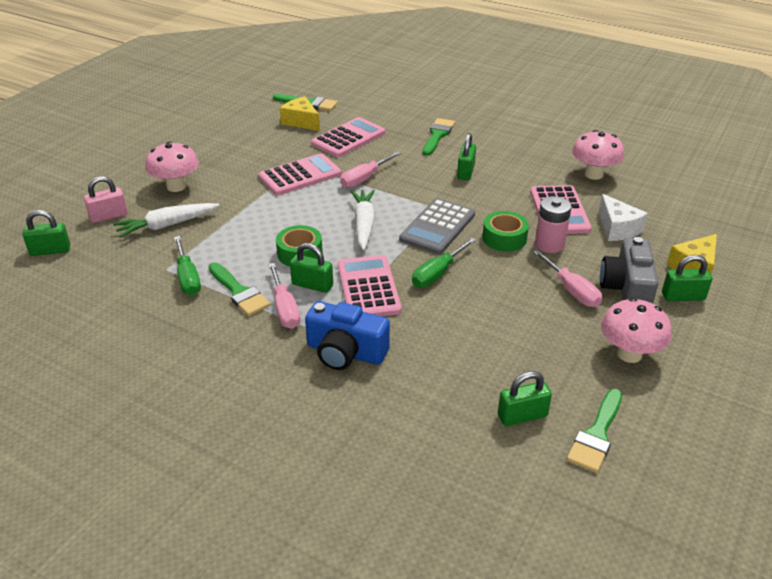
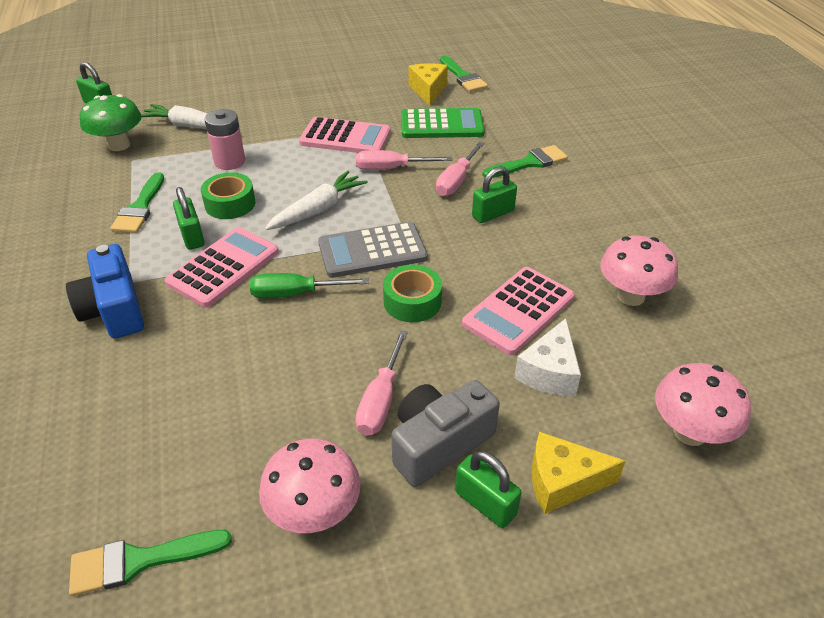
camera: 45 degrees right, 5 degrees up
pink padlock [84,176,128,223] -> none
pink mushroom [145,142,199,192] -> pink mushroom moved to [655,363,751,446]
green screwdriver [174,236,201,296] -> none
pink screwdriver [268,263,300,329] -> pink screwdriver moved to [436,142,484,196]
pink calculator [311,117,385,157] -> green calculator [401,108,485,138]
green padlock [498,371,552,426] -> none
pink battery [535,196,572,253] -> pink battery moved to [204,109,245,170]
none -> green mushroom [80,94,142,151]

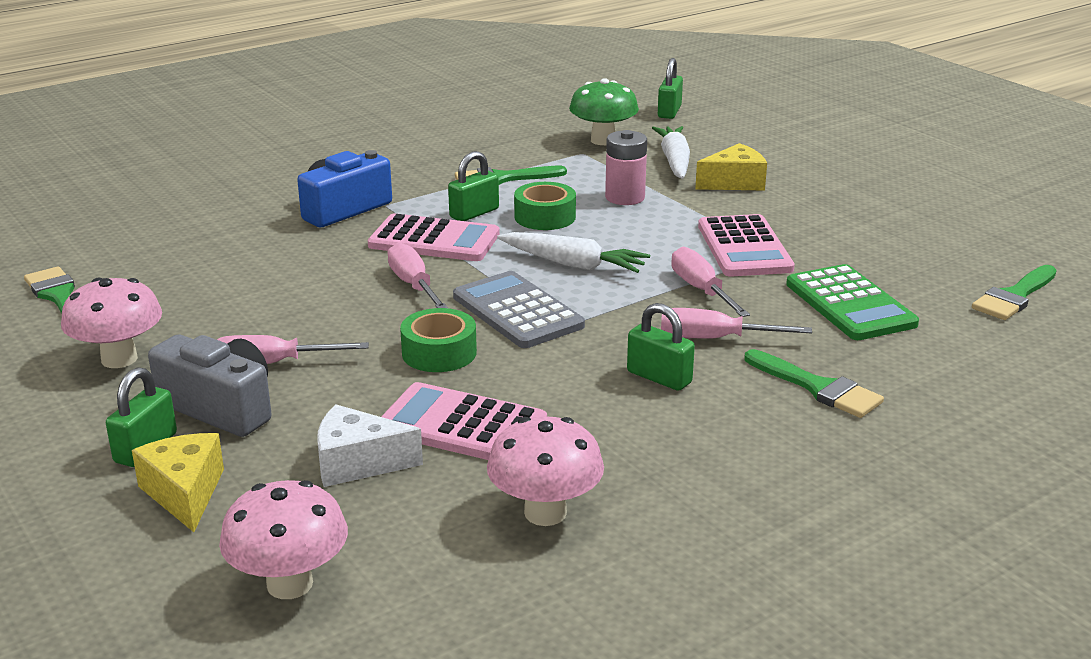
camera: 70 degrees right, 15 degrees down
green screwdriver [250,273,369,298] -> pink screwdriver [387,242,448,308]
yellow cheese [408,63,448,106] -> yellow cheese moved to [695,143,767,190]

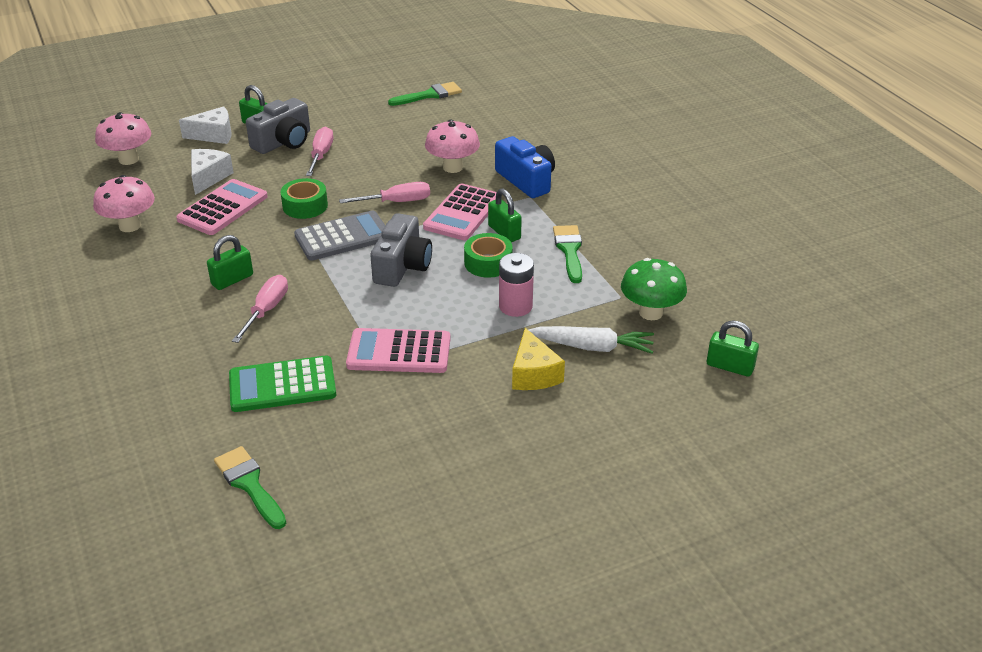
camera: 100 degrees right, 10 degrees up
pink mushroom [61,278,162,368] -> pink mushroom moved to [425,119,480,173]
yellow cheese [132,433,224,532] -> white cheese [179,106,231,144]
white carrot [497,232,650,273] -> grey camera [370,213,432,287]
pink screwdriver [671,247,750,317] -> none
green brush [744,349,884,418] -> none

